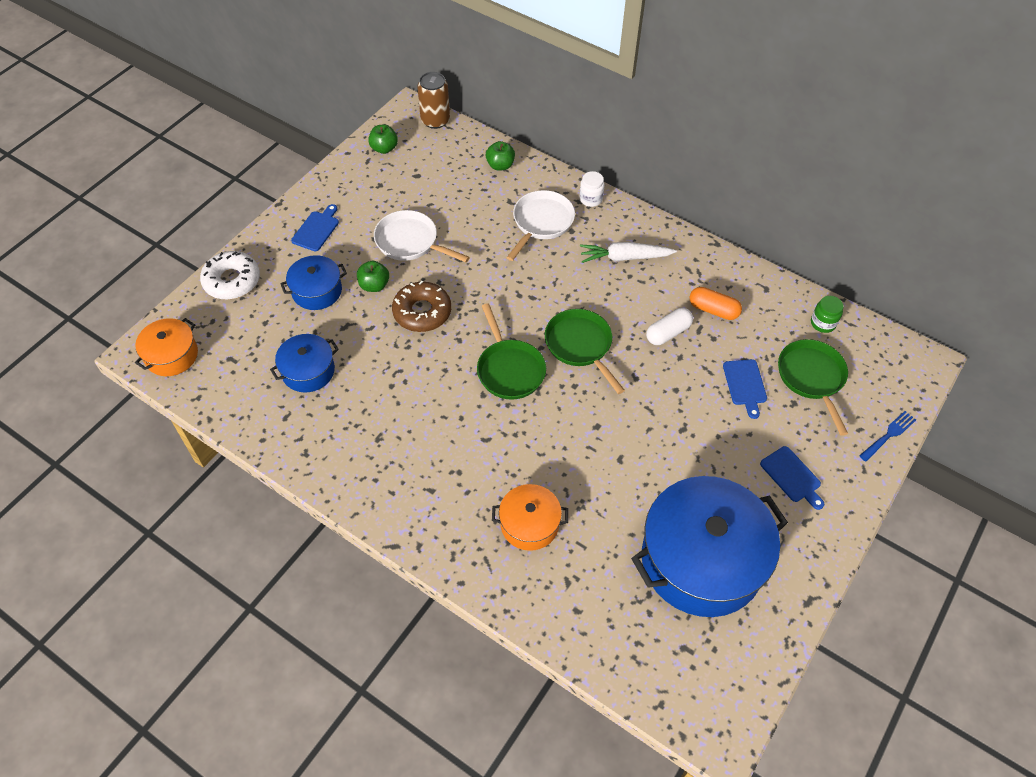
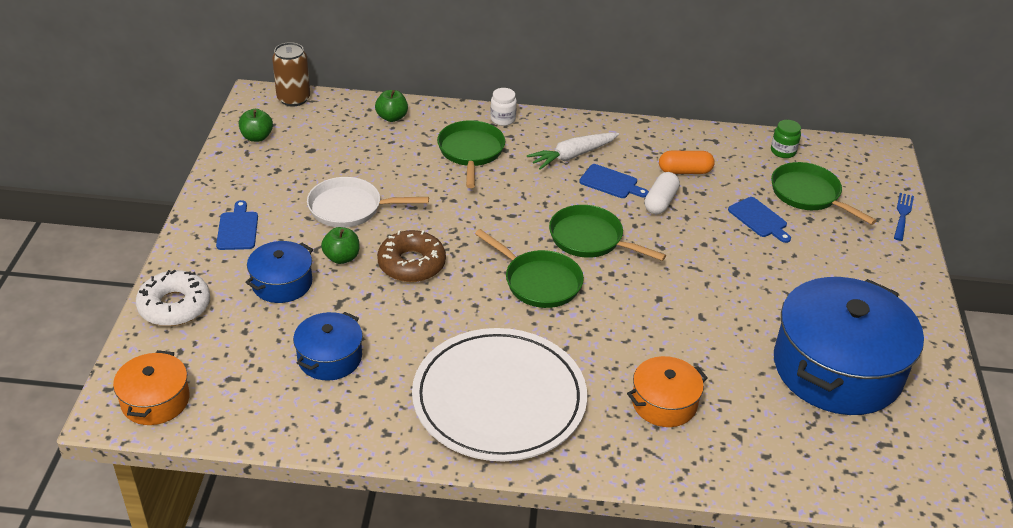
camera: 30 degrees left, 15 degrees down
white pan [506,190,575,261] -> green pan [437,120,505,188]
blue cutting board [760,446,824,510] -> blue cutting board moved to [579,164,649,198]
none -> white plate [412,328,587,462]

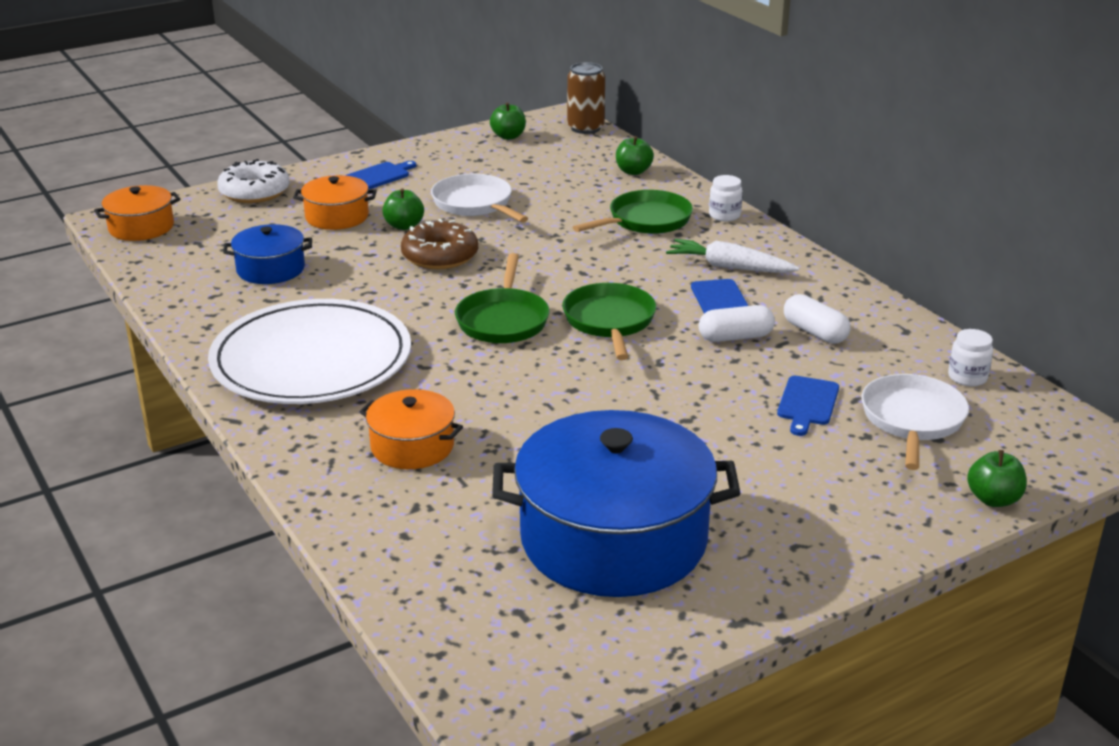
camera: 55 degrees right, 10 degrees down
blue pot [245,241,313,303] -> orange pot [293,175,377,230]
orange capsule [659,151,715,174] -> white capsule [784,294,850,344]
green jar [771,120,801,158] -> white jar [948,329,993,386]
green pan [771,162,877,225] -> white pan [861,374,969,470]
blue fork [894,193,914,241] -> green apple [967,450,1027,507]

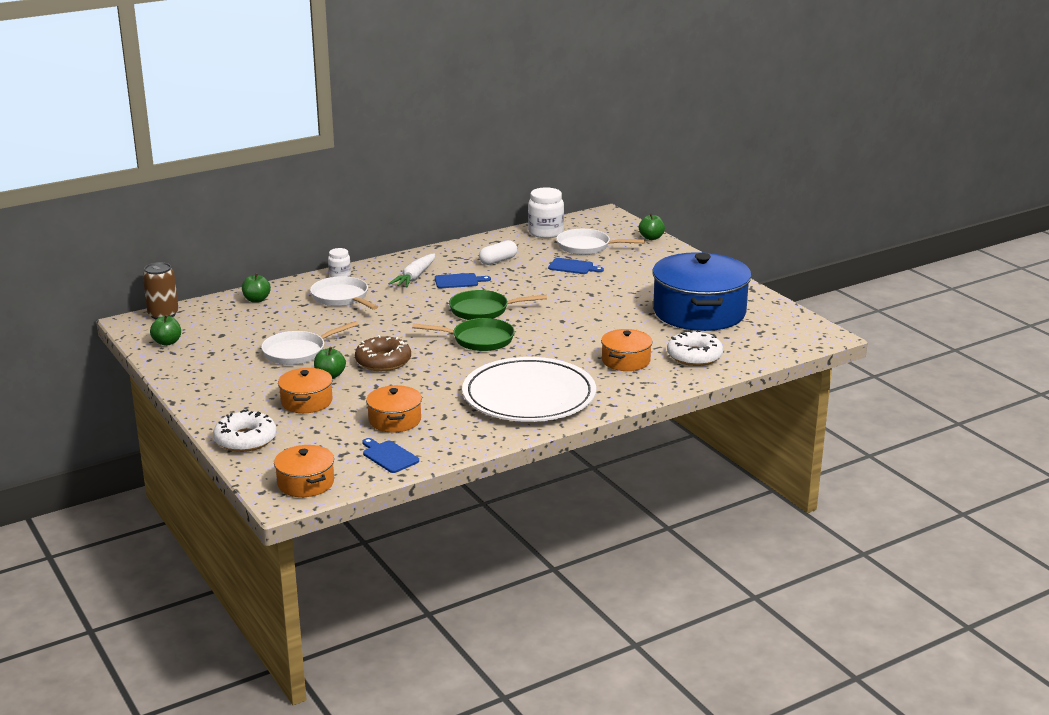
camera: 90 degrees left, 5 degrees down
blue pot [223,224,312,284] -> orange pot [366,385,422,433]
blue cutting board [345,161,416,190] -> blue cutting board moved to [362,438,419,473]
green pan [573,190,693,234] -> white pan [310,276,378,310]
white capsule [699,305,775,342] -> none
white jar [948,329,993,386] -> white jar [528,188,564,238], size x1.74
none -> white donut [667,330,723,366]

